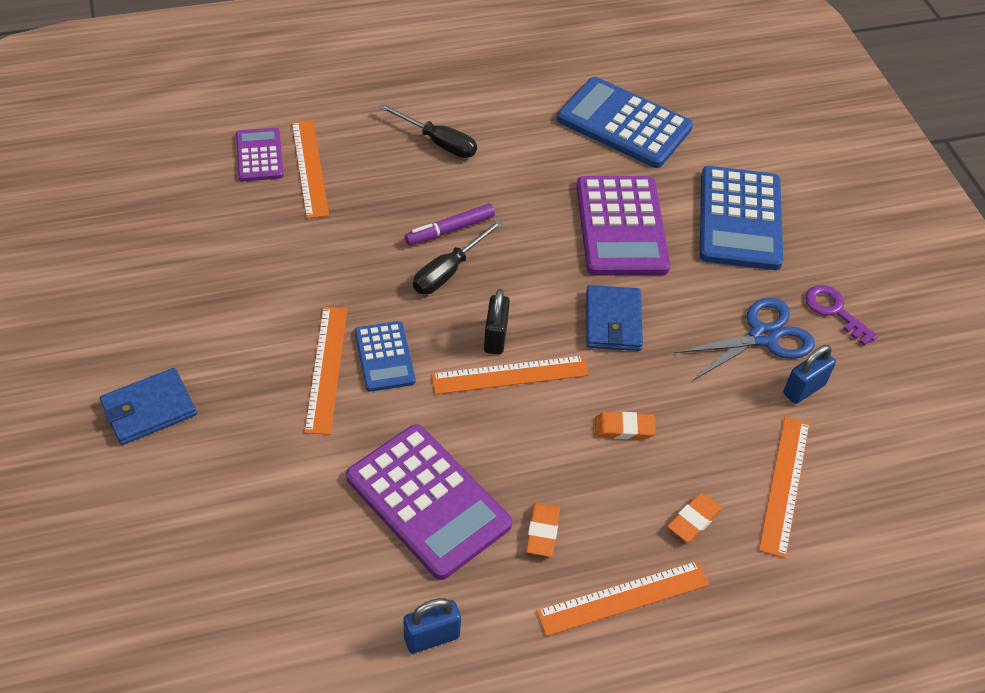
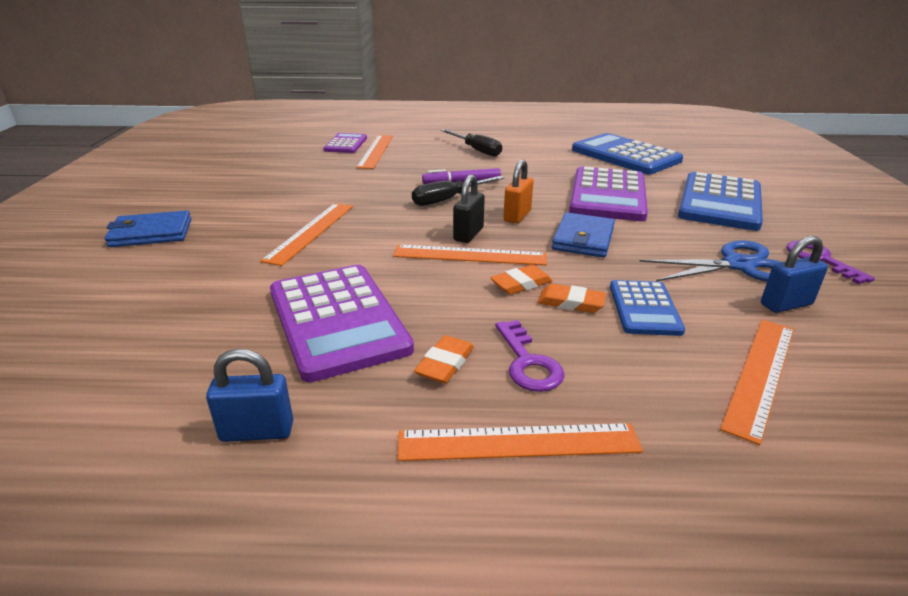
camera: 20 degrees right, 20 degrees down
blue calculator [355,321,415,392] -> blue calculator moved to [610,280,685,336]
orange eraser [667,493,723,542] -> orange eraser moved to [490,265,552,295]
none -> purple key [495,320,565,392]
none -> orange padlock [503,159,534,224]

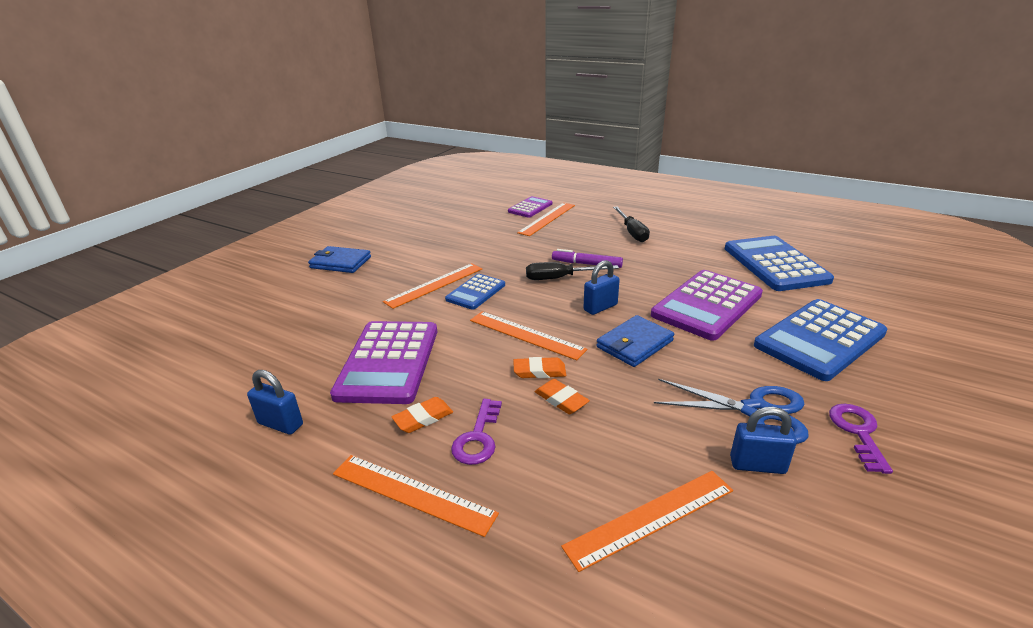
camera: 30 degrees right, 0 degrees up
black padlock [453,174,485,243] -> none
orange padlock [503,159,534,224] -> blue padlock [583,260,620,315]
blue calculator [610,280,685,336] -> blue calculator moved to [445,274,505,310]

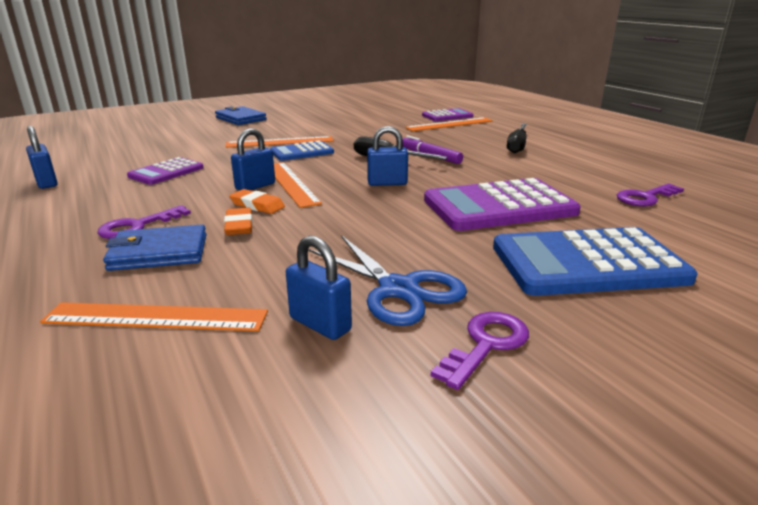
camera: 30 degrees right, 5 degrees down
purple calculator [330,321,437,404] -> purple calculator [127,157,204,185], size x0.56
orange ruler [333,455,499,537] -> none
orange eraser [392,397,453,433] -> none
blue wallet [596,315,674,367] -> blue wallet moved to [103,225,207,271]
blue calculator [725,236,834,291] -> purple key [617,184,684,206]
none -> blue padlock [231,128,275,191]

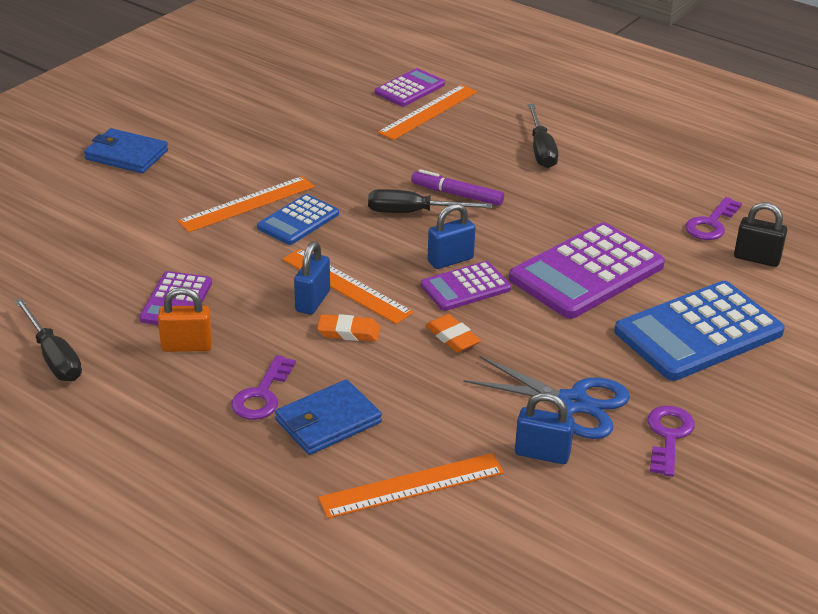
camera: 25 degrees left, 10 degrees up
blue padlock [26,126,58,189] -> black screwdriver [15,298,82,381]
orange eraser [224,207,253,235] -> orange eraser moved to [425,314,481,353]
none -> orange padlock [158,287,212,352]
none -> purple calculator [421,261,511,311]
none -> black padlock [734,202,787,267]

